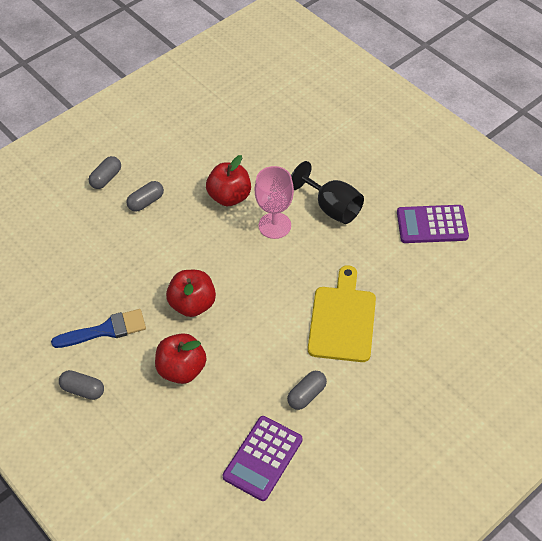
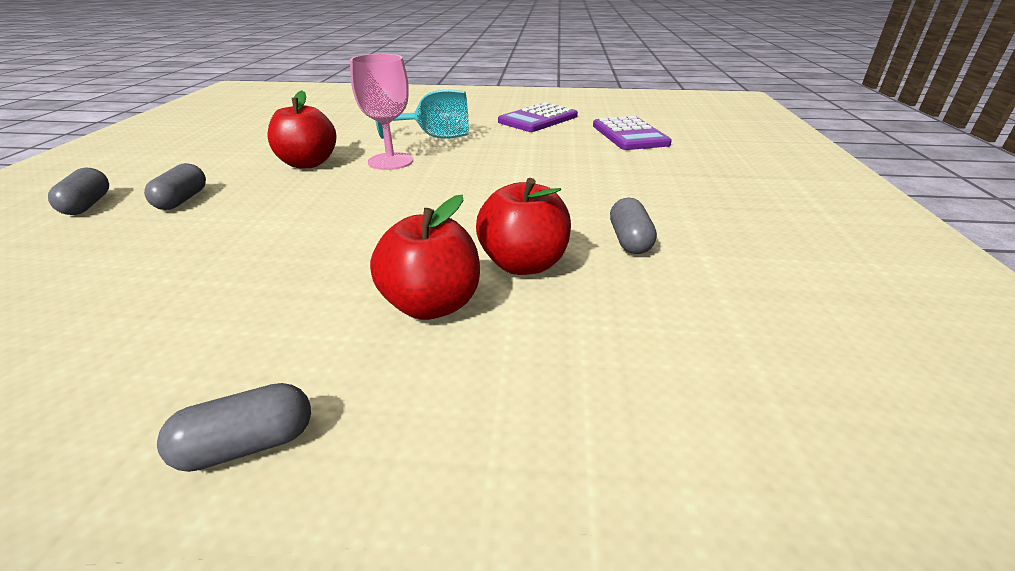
camera: 45 degrees left, 20 degrees down
blue brush [51,309,146,348] -> none
red apple [166,270,216,317] -> red apple moved to [476,178,571,275]
purple calculator [223,416,302,501] -> purple calculator moved to [593,116,672,150]
black goblet [291,161,364,224] -> turquoise goblet [375,90,469,139]
yellow cutting board [308,265,376,362] -> none

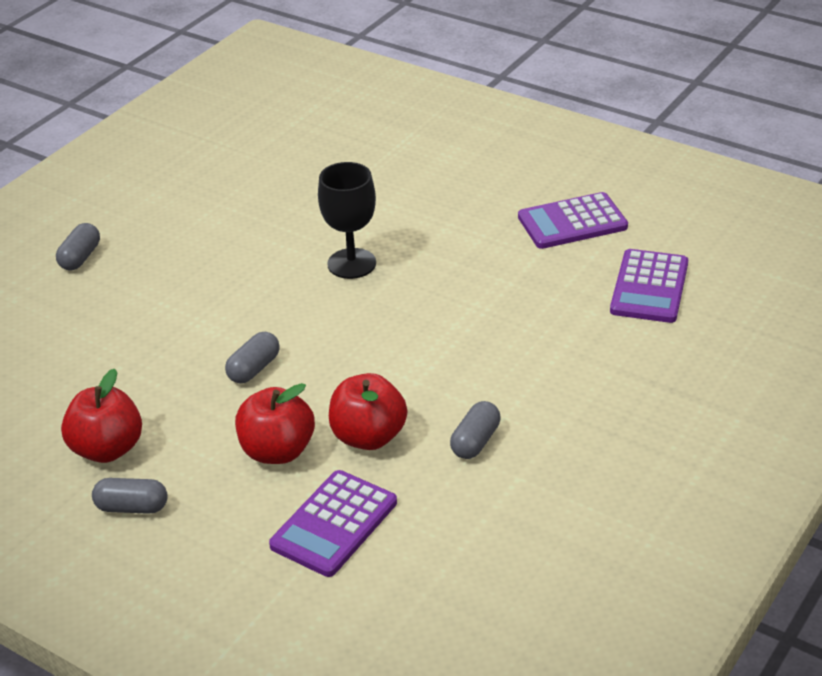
camera: 30 degrees right, 5 degrees up
grey capsule [144,163,206,210] -> grey capsule moved to [225,332,280,383]
red apple [267,90,336,168] -> red apple moved to [61,369,142,463]
pink goblet [350,54,413,170] -> black goblet [318,162,376,279]
turquoise goblet [375,90,469,139] -> none
none -> purple calculator [269,470,397,577]

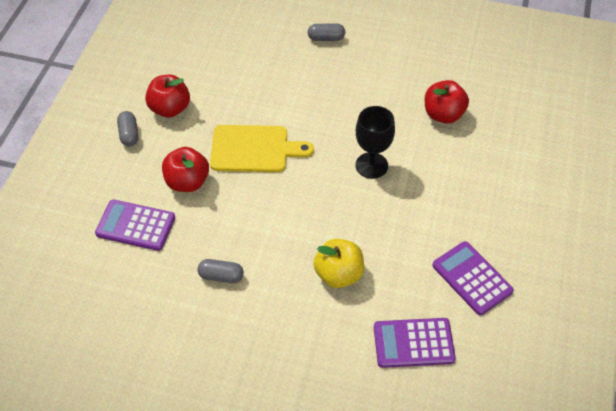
camera: 70 degrees right, 15 degrees up
grey capsule [225,332,280,383] -> yellow cutting board [210,125,314,172]
red apple [329,373,407,450] -> red apple moved to [425,80,469,123]
none -> yellow apple [314,239,364,288]

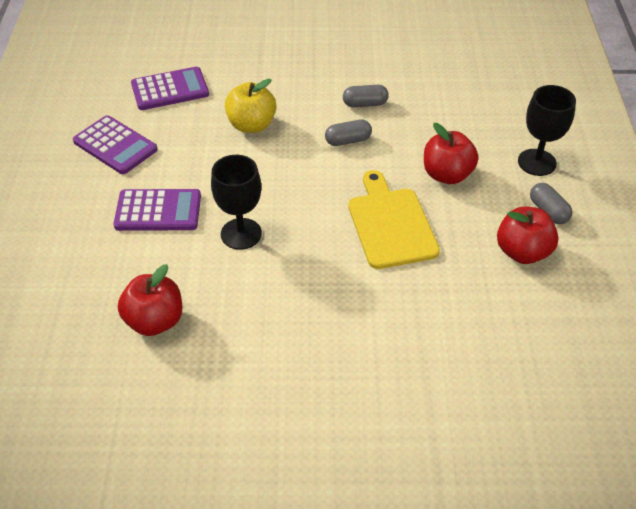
camera: 165 degrees right, 5 degrees down
purple calculator [95,200,175,251] -> purple calculator moved to [113,189,201,231]
yellow cutting board [210,125,314,172] -> yellow cutting board turned 90 degrees clockwise [348,170,440,269]
grey capsule [307,23,345,41] -> grey capsule moved to [325,119,372,146]
none -> black goblet [518,85,576,176]

